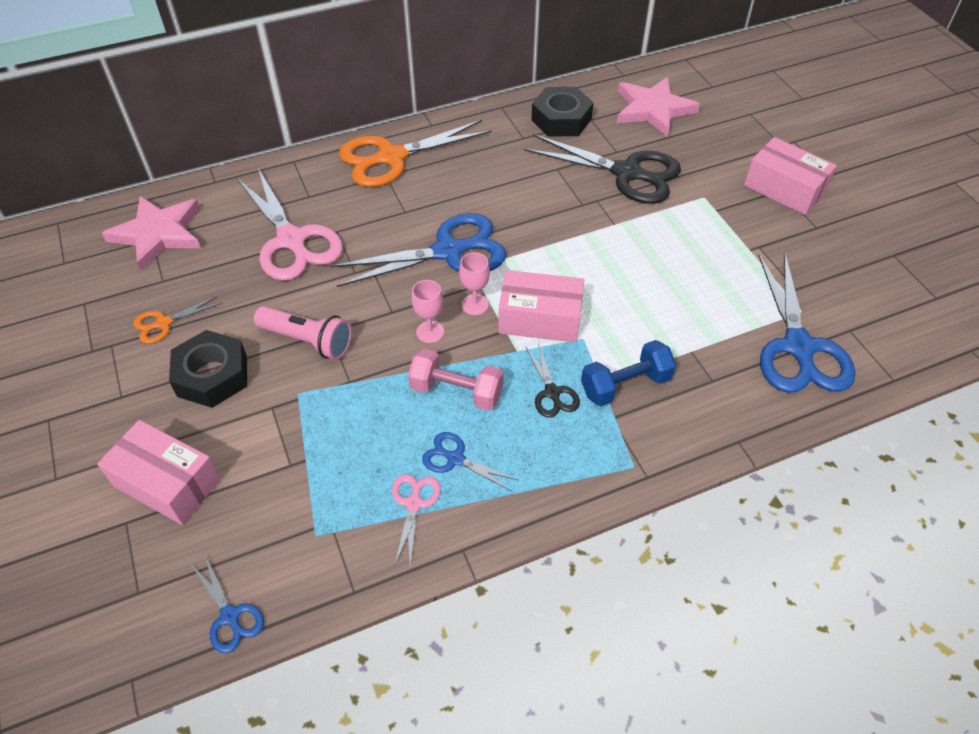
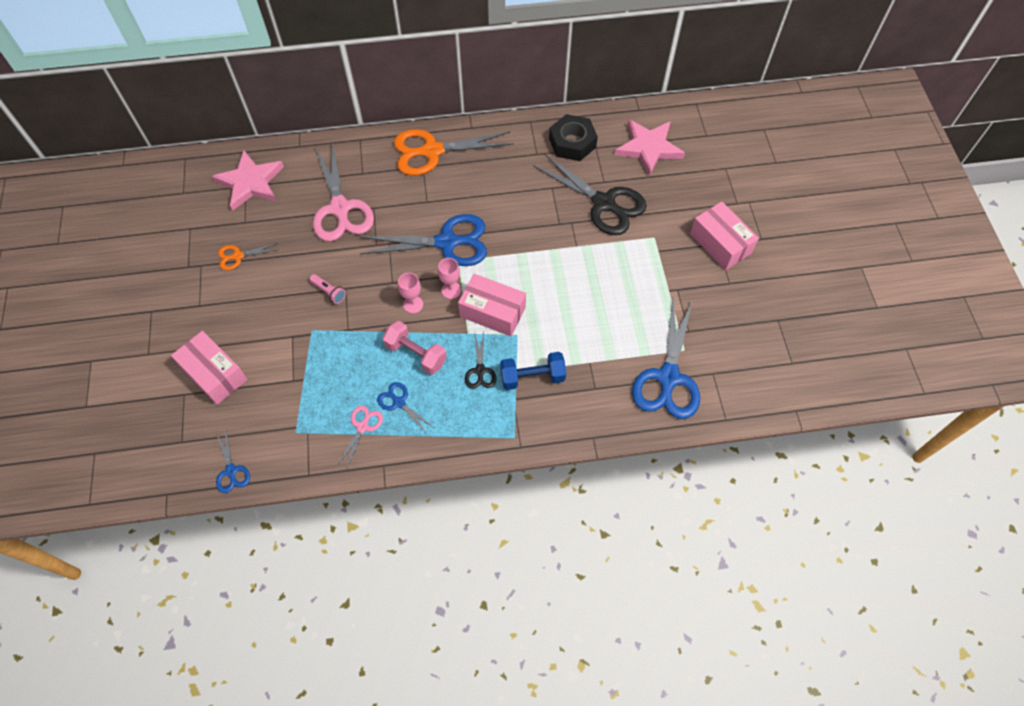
camera: 15 degrees right, 10 degrees up
black nut [169,330,247,408] -> none
pink flashlight [254,306,352,360] -> pink flashlight [309,274,346,304], size x0.59

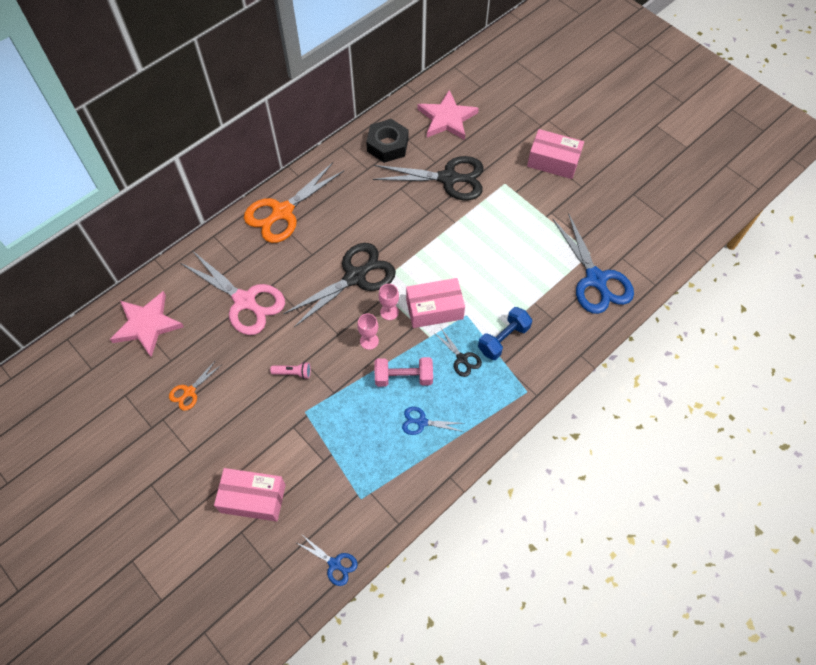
camera: 35 degrees left, 0 degrees up
pink scissors [337,406,383,468] -> none
blue scissors [360,214,487,266] -> black scissors [283,243,396,327]

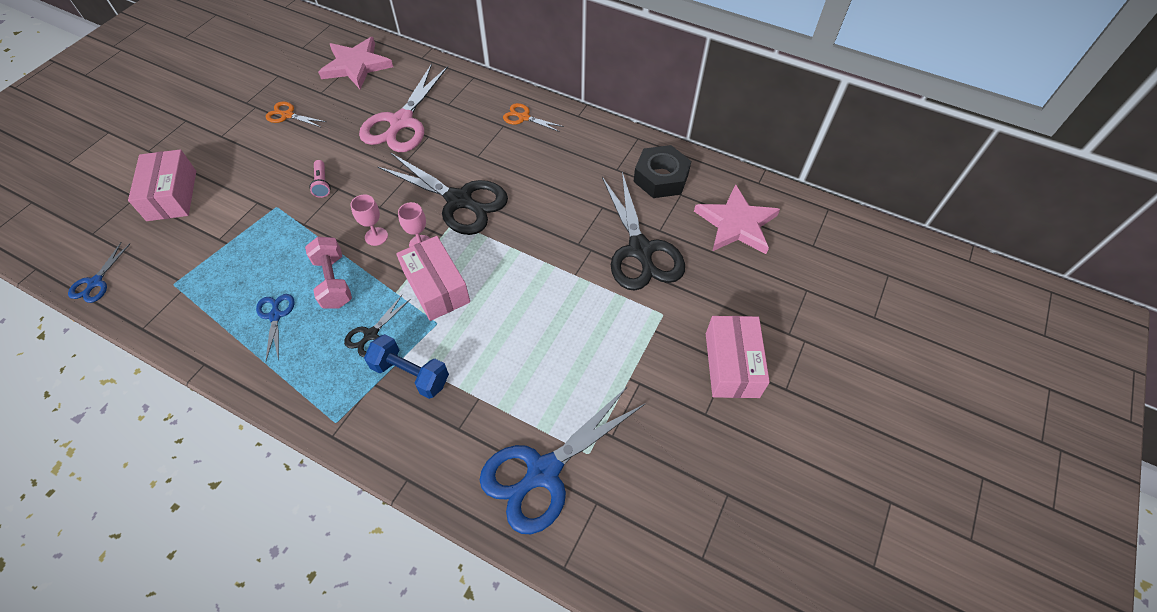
camera: 70 degrees right, 5 degrees down
orange scissors [244,163,344,243] -> orange scissors [503,103,564,132], size x0.47

